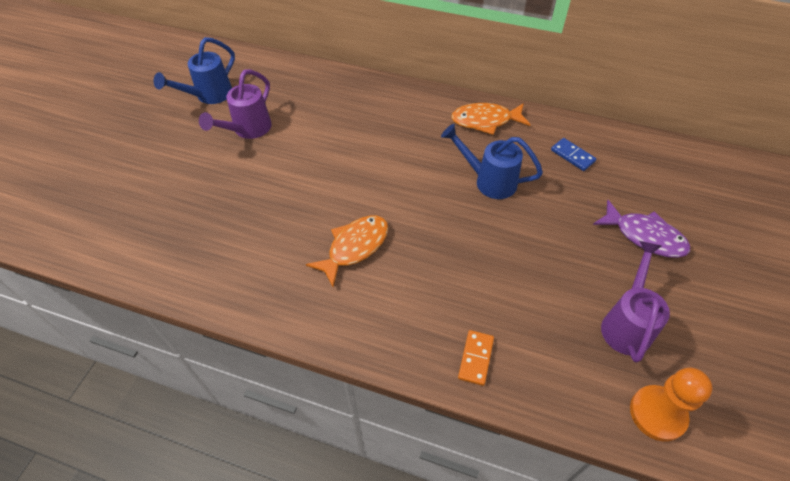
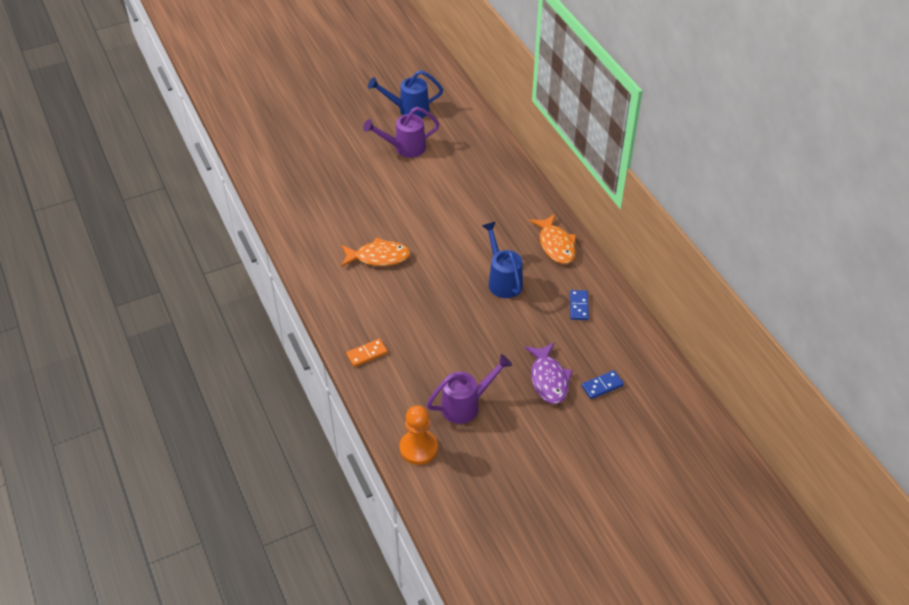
camera: 45 degrees right, 5 degrees down
orange fish [451,103,531,135] -> orange fish turned 150 degrees counterclockwise [530,214,576,264]
none -> blue domino [581,370,624,399]

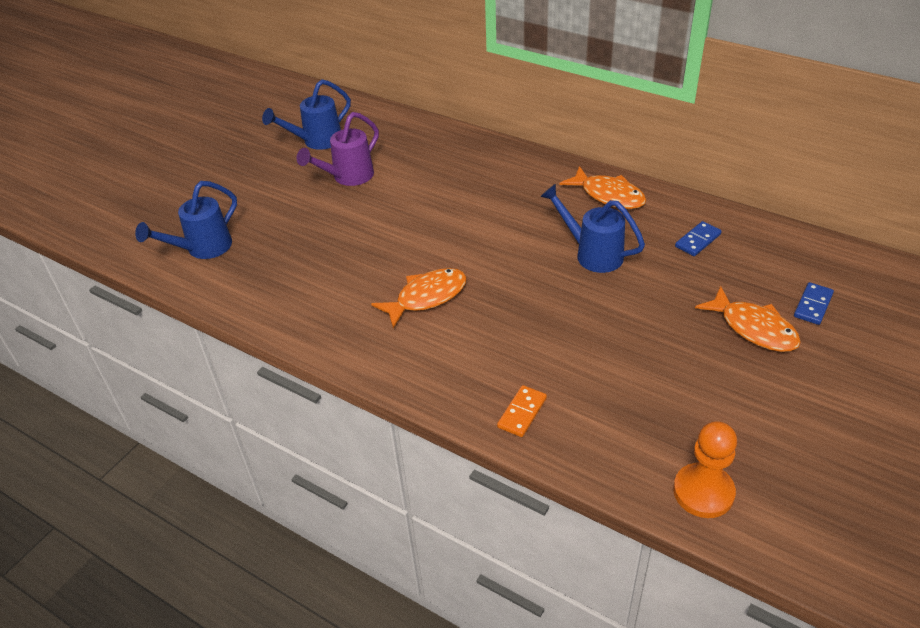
camera: 30 degrees left, 5 degrees down
purple watering can [426,354,512,424] -> none
purple fish [524,342,573,404] -> orange fish [695,286,801,352]
blue domino [570,290,589,320] -> blue domino turned 75 degrees clockwise [675,221,722,256]
none -> blue watering can [135,181,237,259]

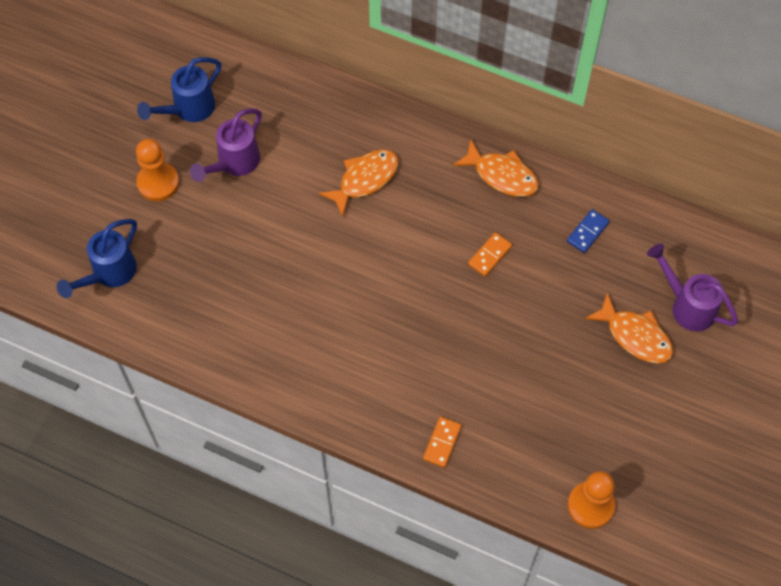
camera: 10 degrees left, 20 degrees up
orange fish [371,268,467,328] -> orange fish moved to [319,150,398,217]
blue watering can [540,184,645,273] -> orange domino [468,232,512,277]
blue domino [794,282,834,325] -> purple watering can [647,244,738,332]
none -> orange pawn [136,139,179,201]

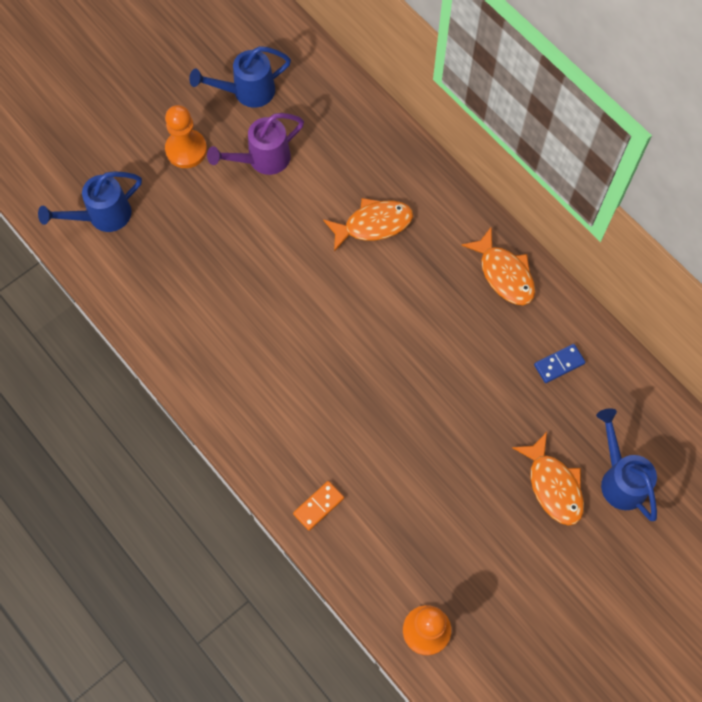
camera: 25 degrees right, 5 degrees up
orange domino [468,232,512,277] -> none
purple watering can [647,244,738,332] -> blue watering can [596,408,657,521]

